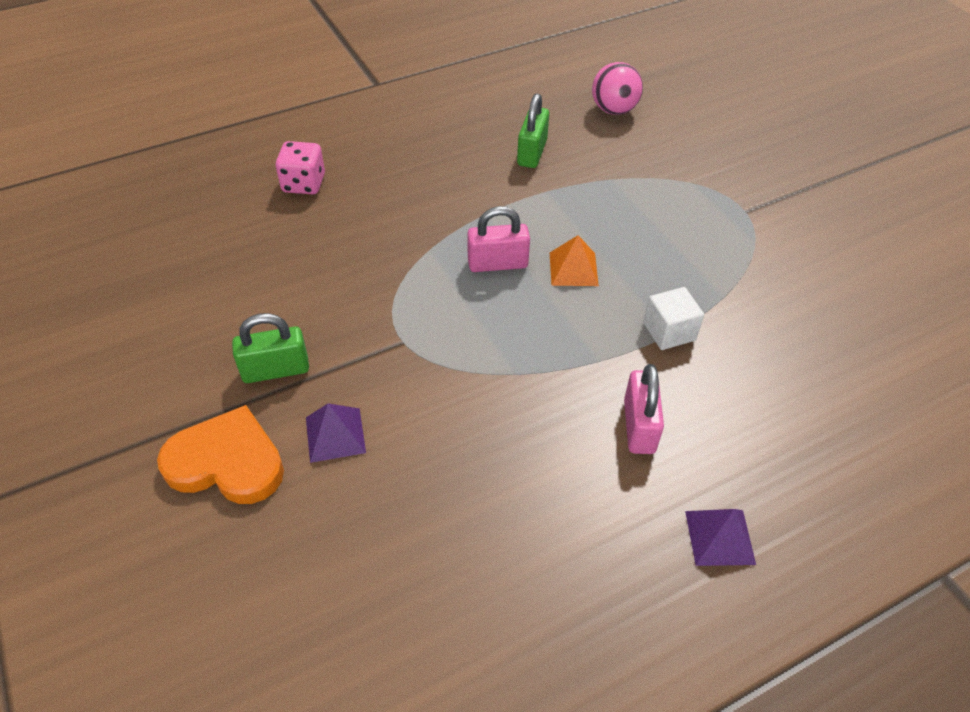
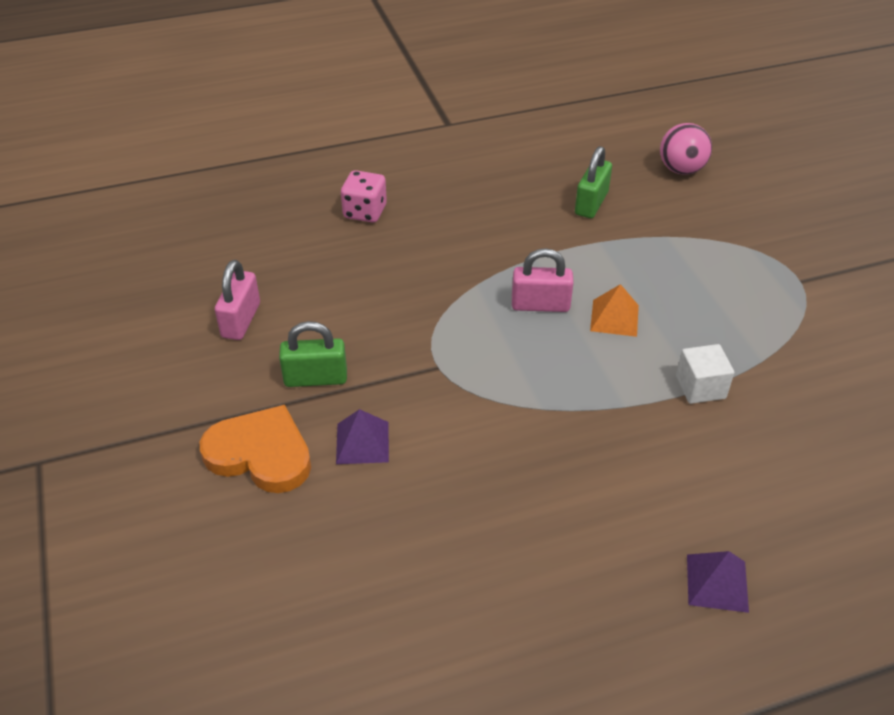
camera: 10 degrees right, 5 degrees down
pink padlock [624,364,664,454] -> pink padlock moved to [215,260,260,340]

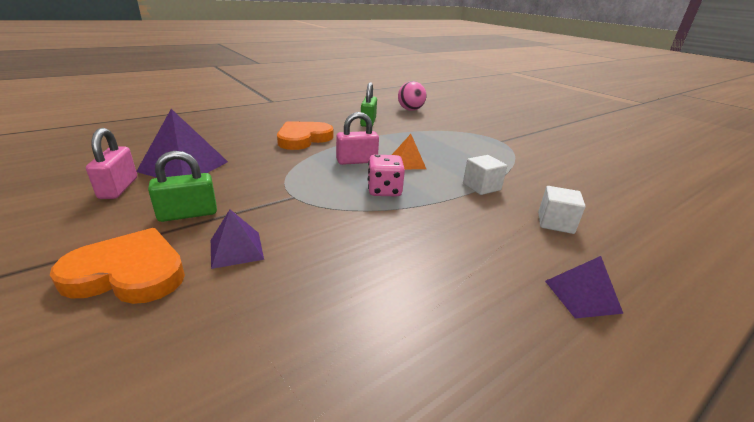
camera: 20 degrees left, 15 degrees down
pink dice [341,170,387,223] -> pink dice moved to [368,154,405,196]
none -> purple pyramid [136,109,228,178]
none -> orange heart [277,121,334,150]
none -> white cube [538,186,586,234]

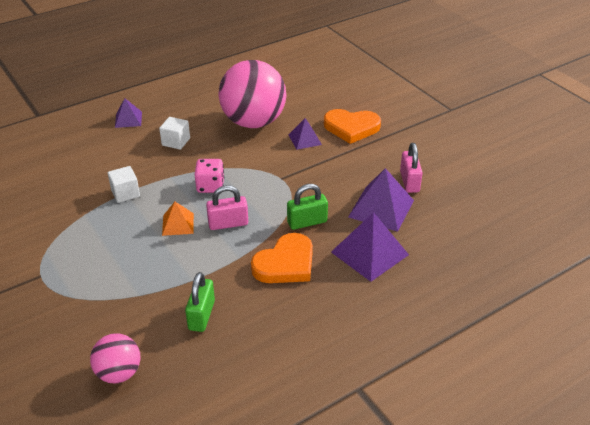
camera: 175 degrees left, 10 degrees up
green padlock [148,151,217,222] -> green padlock moved to [287,184,328,230]
white cube [538,186,586,234] -> white cube moved to [159,117,190,150]
none -> pink ball [219,60,286,128]
none -> purple pyramid [331,212,409,282]

